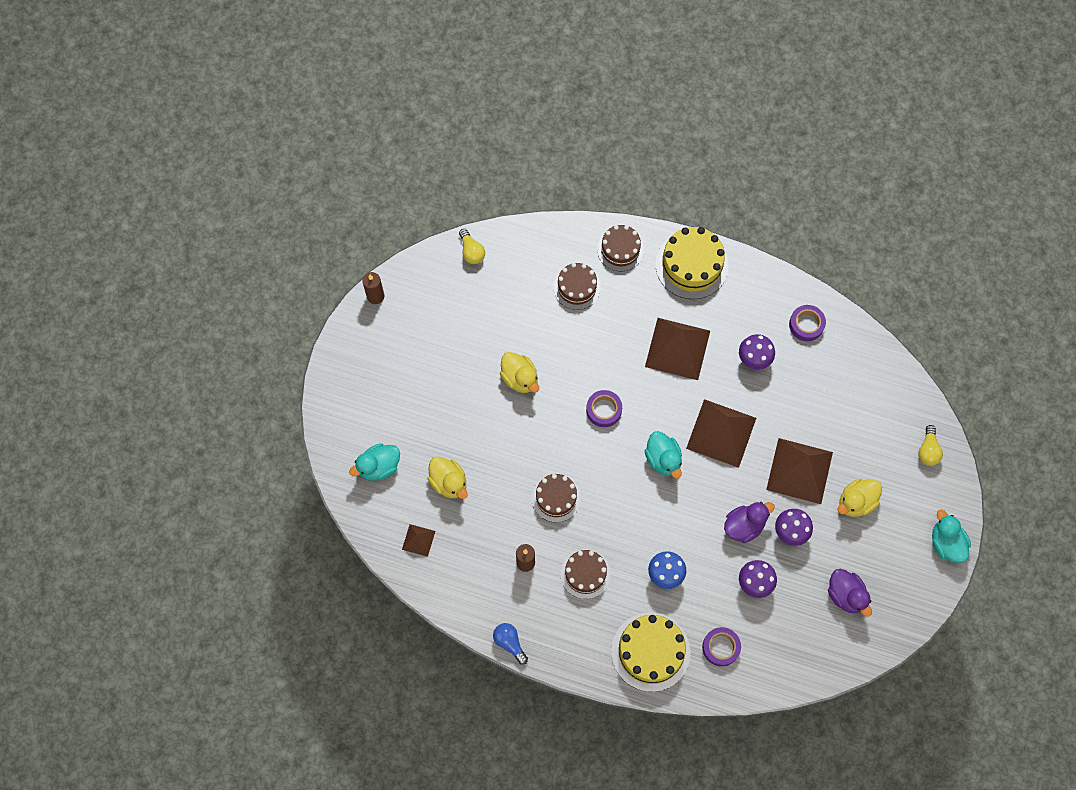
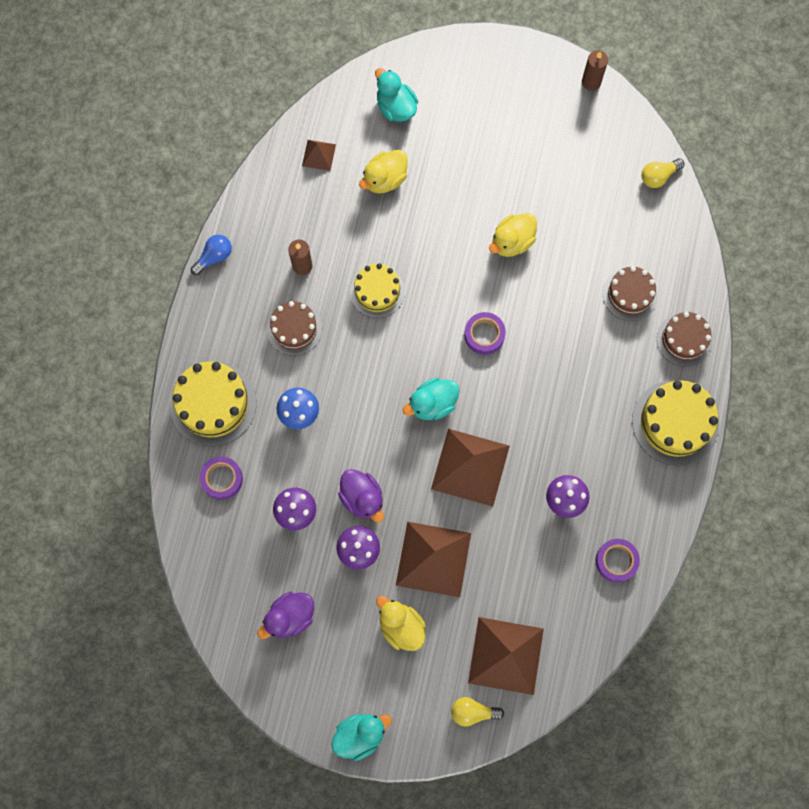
camera: 85 degrees right, 5 degrees up
brown cake [532,474,581,522] -> yellow cake [350,263,405,318]
brown pyramid [645,318,710,380] -> brown pyramid moved to [468,617,544,695]

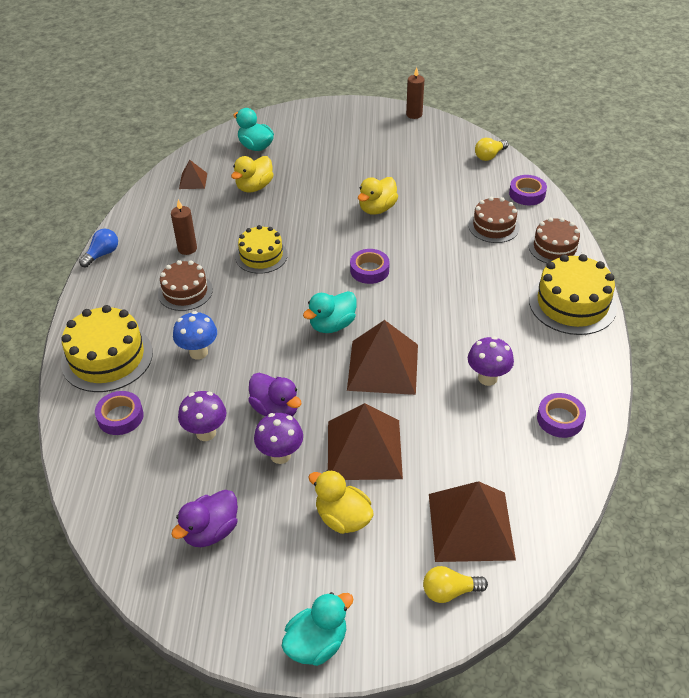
camera: 10 degrees left, 30 degrees down
none -> purple tape [509,175,547,206]

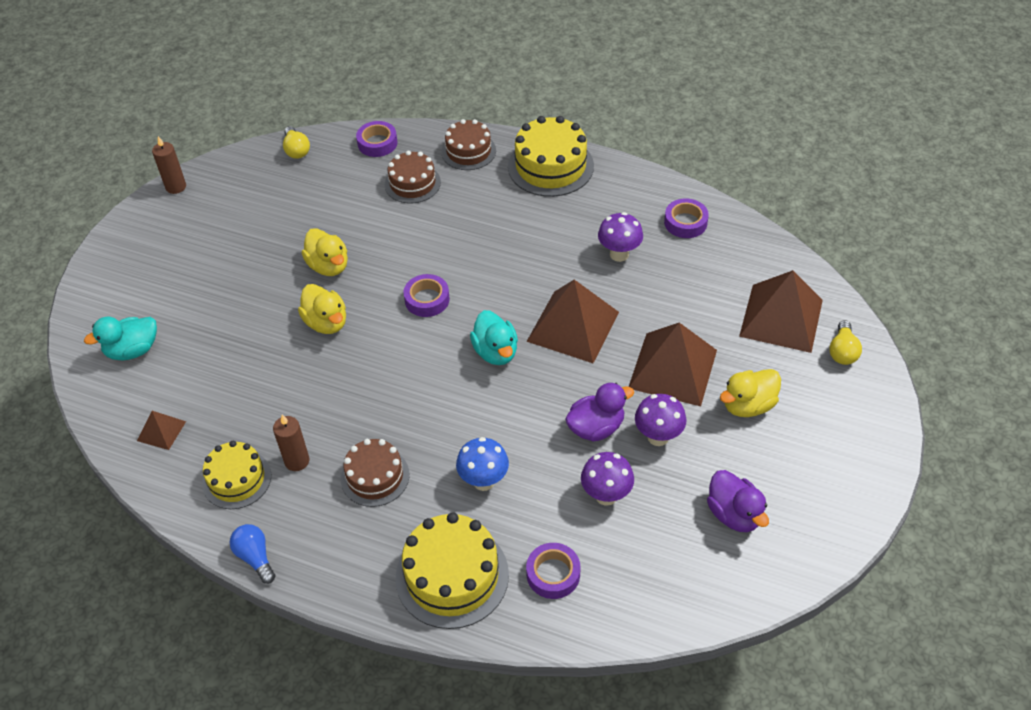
camera: 70 degrees left, 5 degrees up
yellow duck [231,156,274,192] -> yellow duck moved to [298,284,346,334]
yellow cake [235,225,288,274] -> yellow cake moved to [202,441,271,509]
turquoise duck [282,592,353,666] -> none

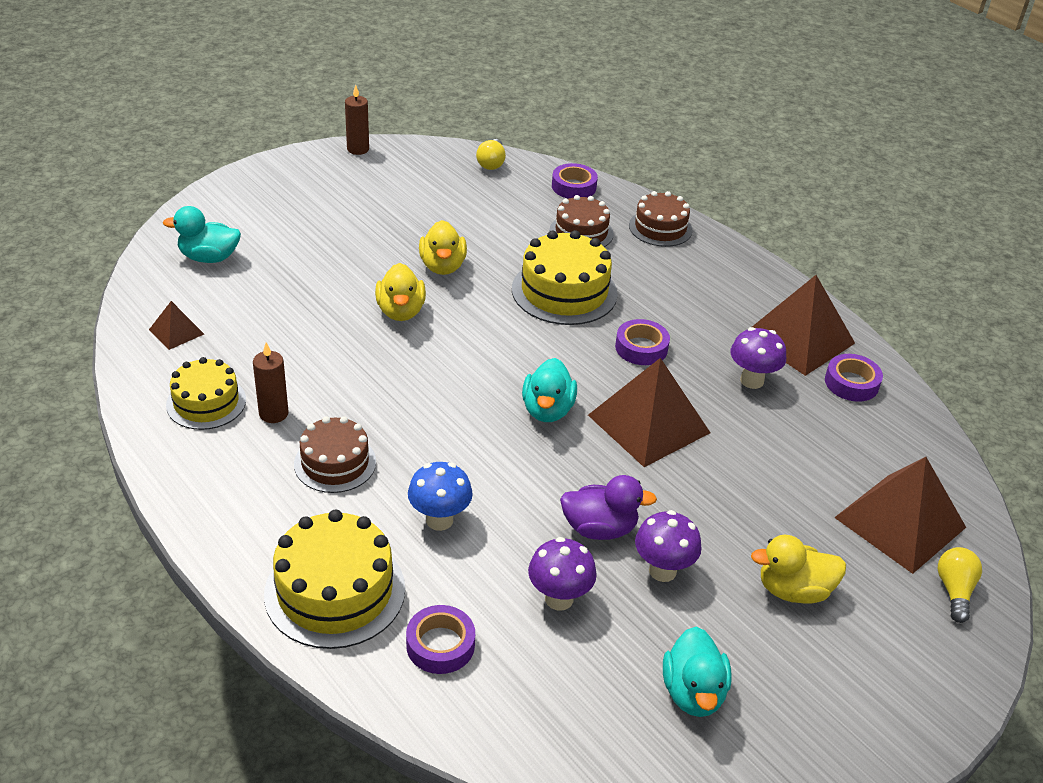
camera: 25 degrees right, 10 degrees down
blue light bulb [230,524,275,584] -> none
purple tape [403,274,450,317] -> purple tape moved to [615,319,670,365]
yellow cake [508,116,594,197] -> yellow cake moved to [512,230,618,325]
brown pyramid [629,322,717,406] -> brown pyramid moved to [752,275,855,376]
purple duck [707,470,769,532] -> turquoise duck [663,627,732,717]
yellow light bulb [829,320,862,365] -> yellow light bulb turned 150 degrees clockwise [938,547,982,623]

